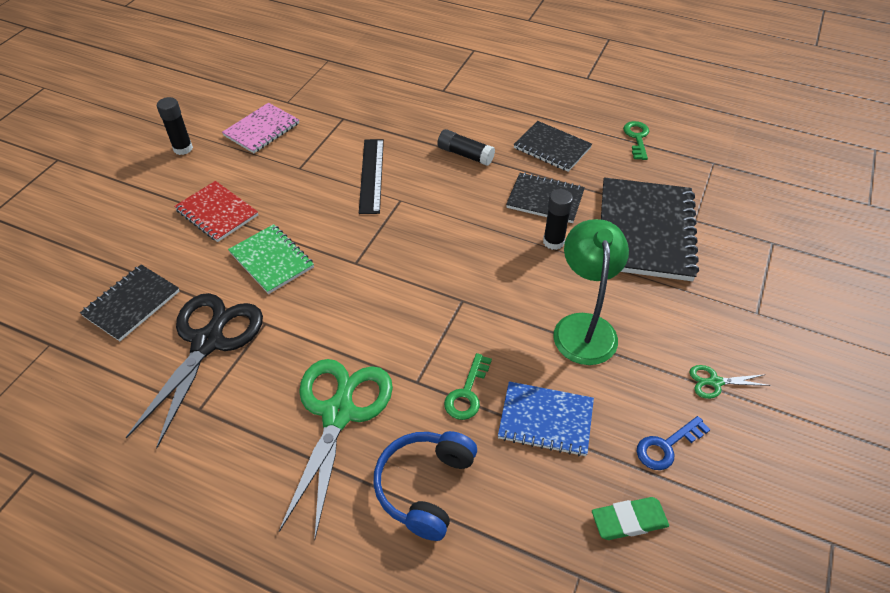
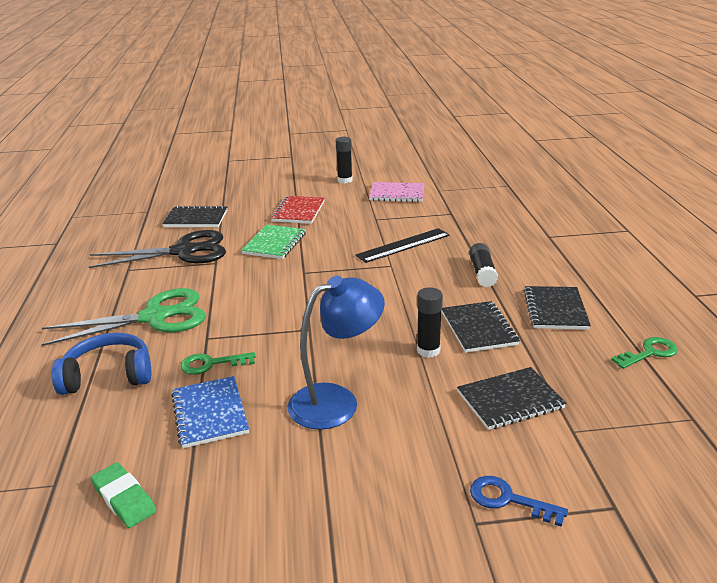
camera: 60 degrees right, 20 degrees down
green lamp [553,219,629,365] -> blue lamp [288,276,385,430]
black notebook [601,177,699,281] -> black notebook [457,367,566,430], size x0.57
blue key [637,416,711,470] -> blue key moved to [470,476,568,527]
green scissors [689,365,770,399] -> none

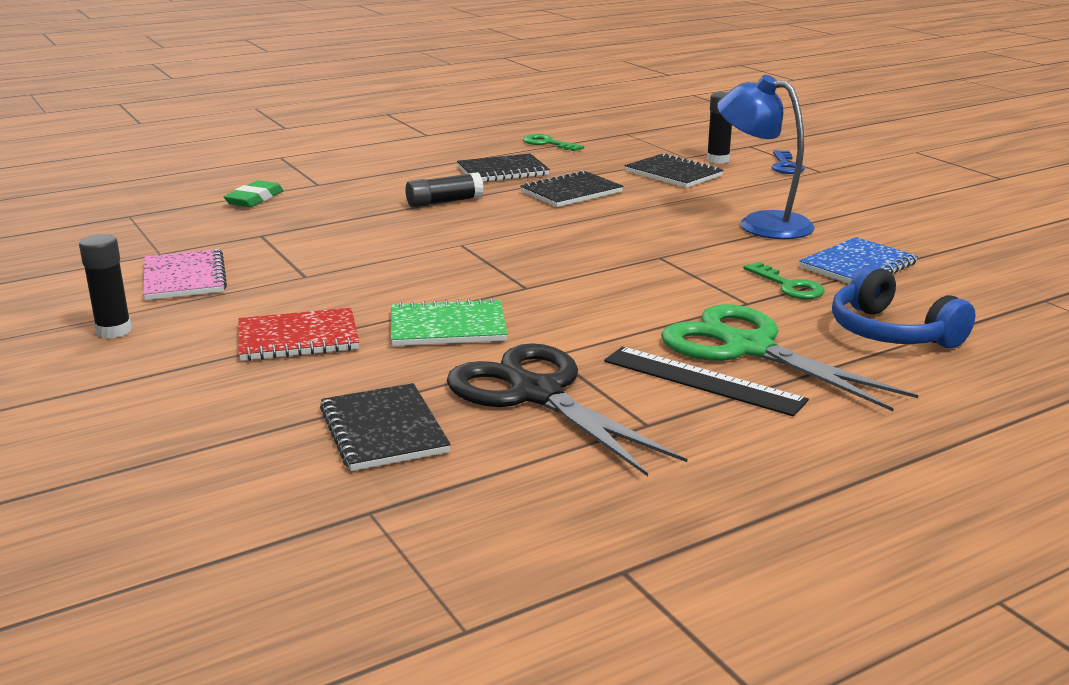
camera: 115 degrees left, 5 degrees down
green eraser [91,462,156,528] -> green eraser moved to [224,180,284,207]
black ruler [356,228,450,263] -> black ruler moved to [604,347,809,416]
black glue stick [417,287,443,358] -> black glue stick moved to [707,92,732,164]

